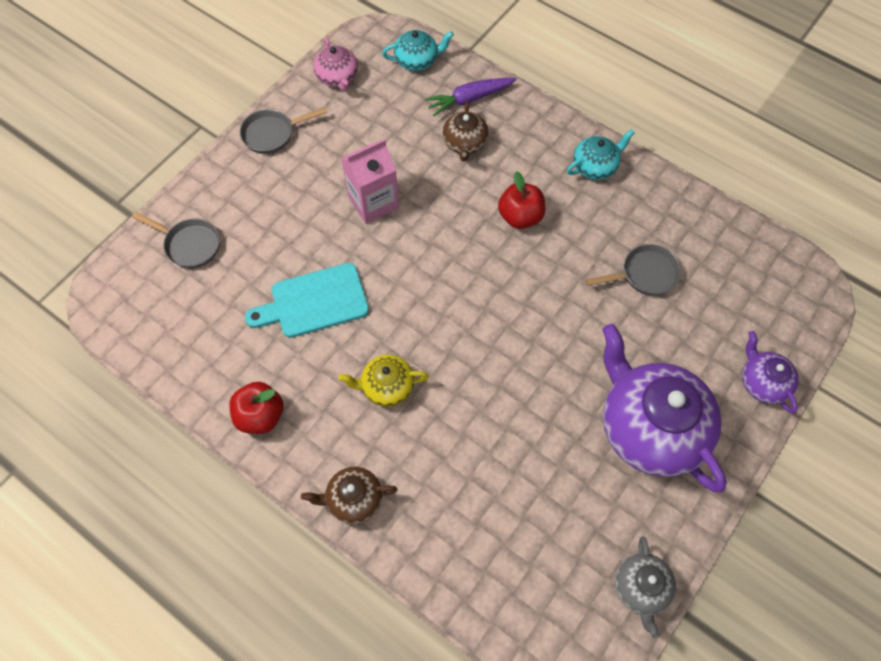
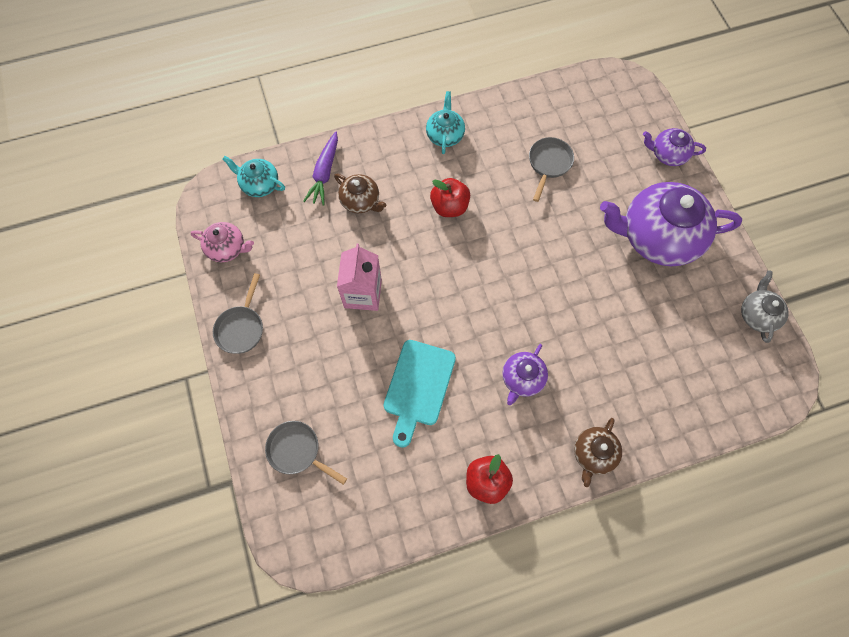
camera: 55 degrees left, 5 degrees up
grey pan [132,212,220,268] -> grey pan turned 120 degrees counterclockwise [265,421,347,485]
yellow teapot [338,355,429,407] -> purple teapot [502,344,548,405]
turquoise teapot [382,30,454,71] -> turquoise teapot turned 90 degrees counterclockwise [223,156,285,197]
grey teapot [615,537,676,638] -> grey teapot turned 120 degrees counterclockwise [741,270,789,343]

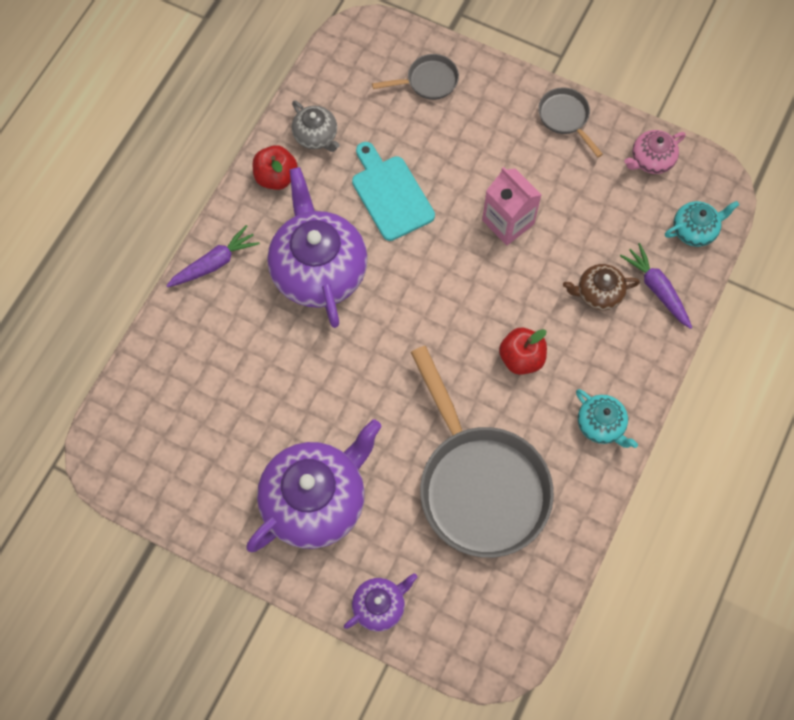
camera: 135 degrees right, 0 degrees up
purple teapot [502,344,548,405] -> purple teapot [267,167,368,328], size x2.06
grey pan [529,137,574,202] -> grey pan [411,346,554,558], size x2.27
brown teapot [574,418,622,487] -> purple carrot [166,225,260,287]
grey teapot [741,270,789,343] -> grey teapot moved to [292,100,340,152]

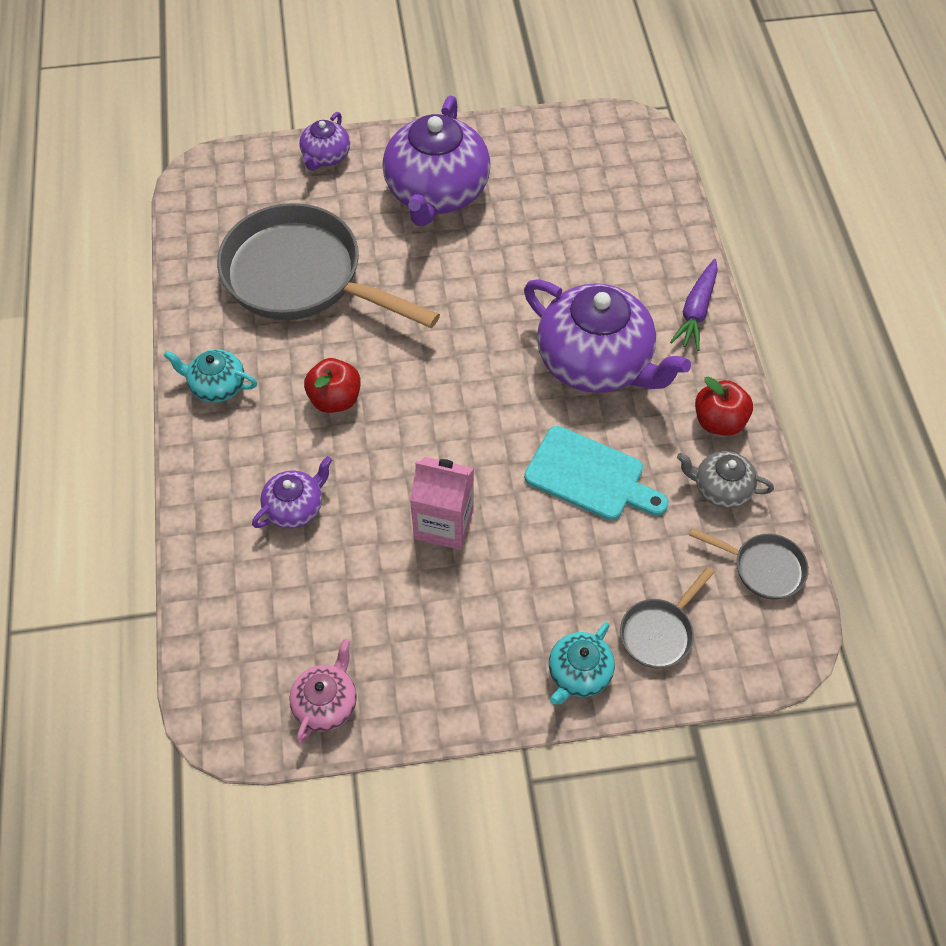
camera: 145 degrees right, 10 degrees down
grey pan [538,87,603,157] -> grey pan moved to [689,528,809,600]
brown teapot [563,264,640,310] -> purple teapot [252,456,332,528]
purple carrot [620,243,692,329] -> none
turquoise teapot [665,201,739,247] -> turquoise teapot moved to [549,622,615,704]

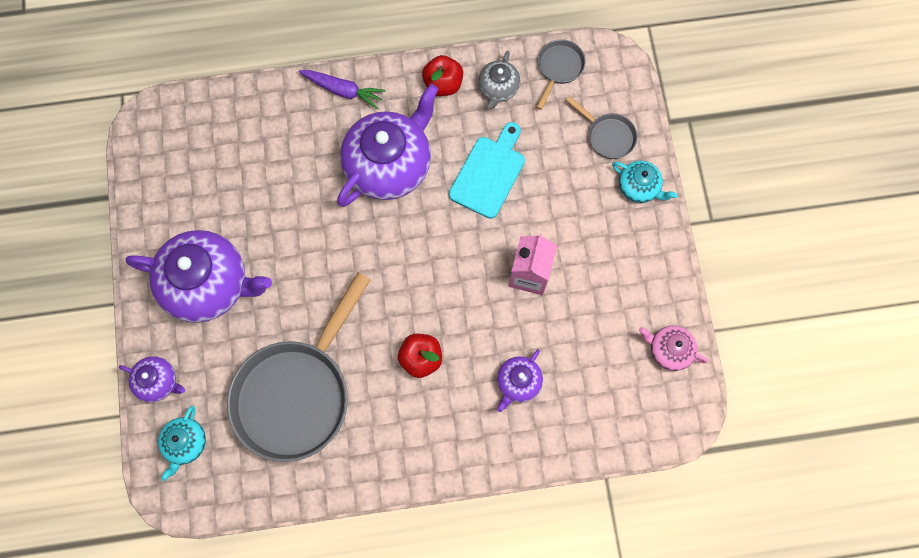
camera: 90 degrees left, 15 degrees up
turquoise teapot [164,349,257,403] -> turquoise teapot moved to [158,405,206,481]
purple teapot [252,456,332,528] -> purple teapot turned 105 degrees counterclockwise [497,349,543,412]

